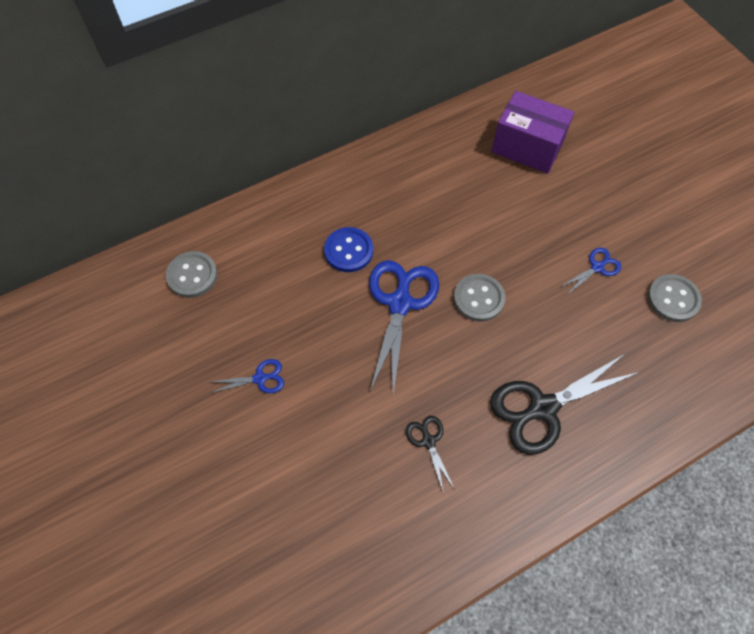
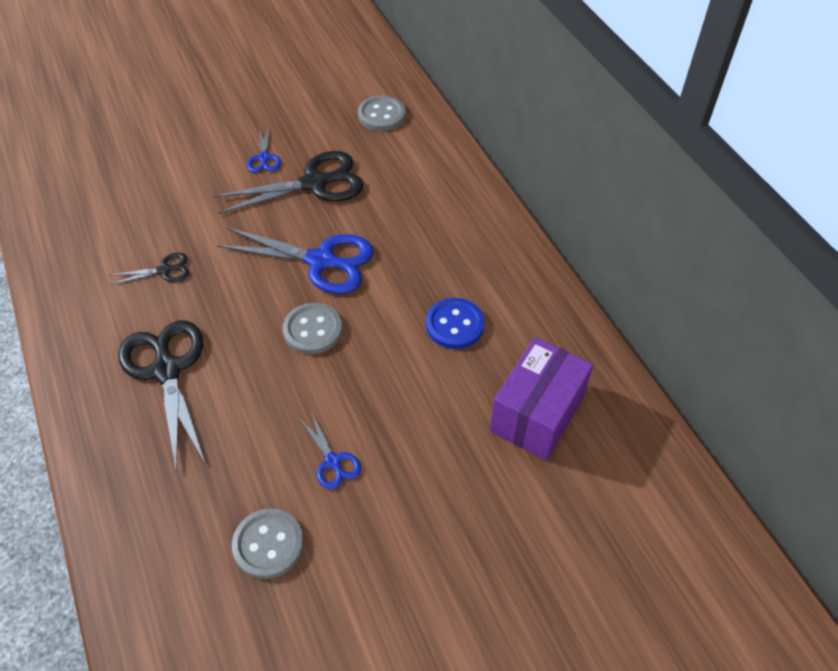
camera: 95 degrees right, 10 degrees down
blue button [324,227,373,272] -> blue button moved to [426,298,485,349]
none -> black scissors [213,151,364,214]

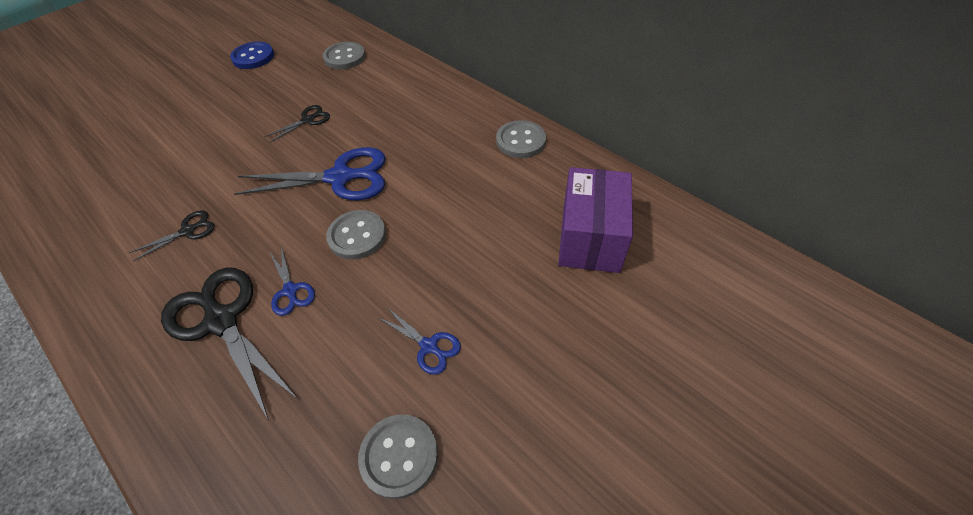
camera: 20 degrees left, 0 degrees up
black scissors [213,151,364,214] -> black scissors [264,105,330,142], size x0.49
blue scissors [247,127,281,173] -> blue scissors moved to [269,246,315,316]
blue button [426,298,485,349] -> blue button moved to [230,42,274,69]
none -> grey button [496,120,546,158]

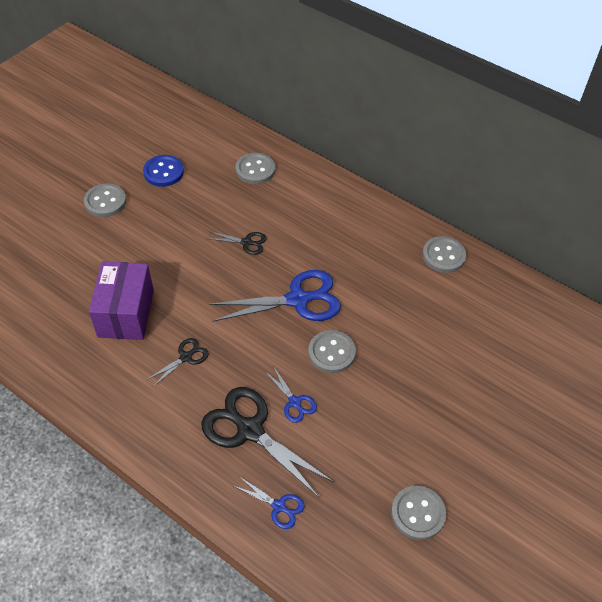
camera: 10 degrees left, 0 degrees up
black scissors [264,105,330,142] -> black scissors turned 60 degrees clockwise [210,232,267,255]
blue scissors [379,307,461,375] -> blue scissors moved to [234,476,305,529]
purple box [558,167,633,273] -> purple box moved to [89,261,154,340]
none -> grey button [84,183,126,217]

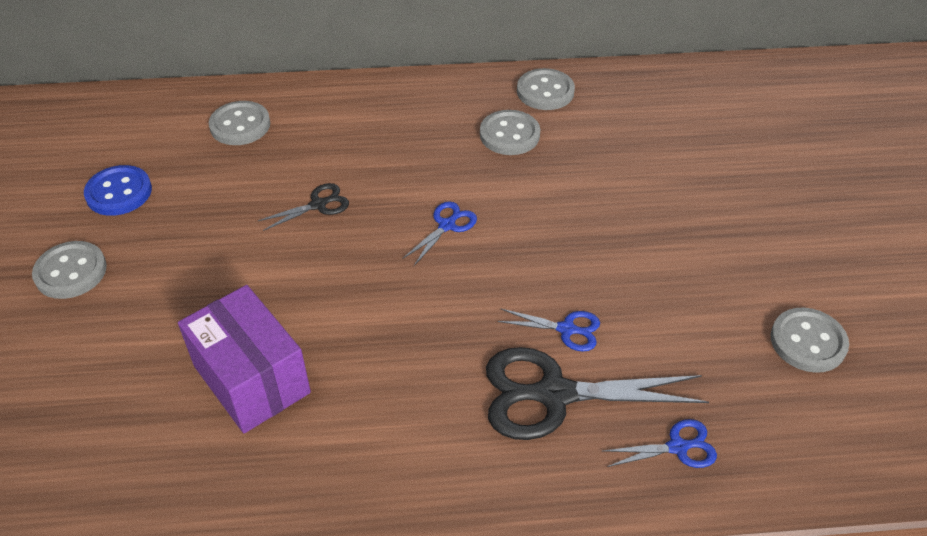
camera: 40 degrees left, 5 degrees down
black scissors [147,338,209,387] -> none
blue scissors [209,270,341,322] -> blue scissors [402,201,477,266], size x0.49
grey button [308,330,356,373] -> grey button moved to [480,110,540,155]

